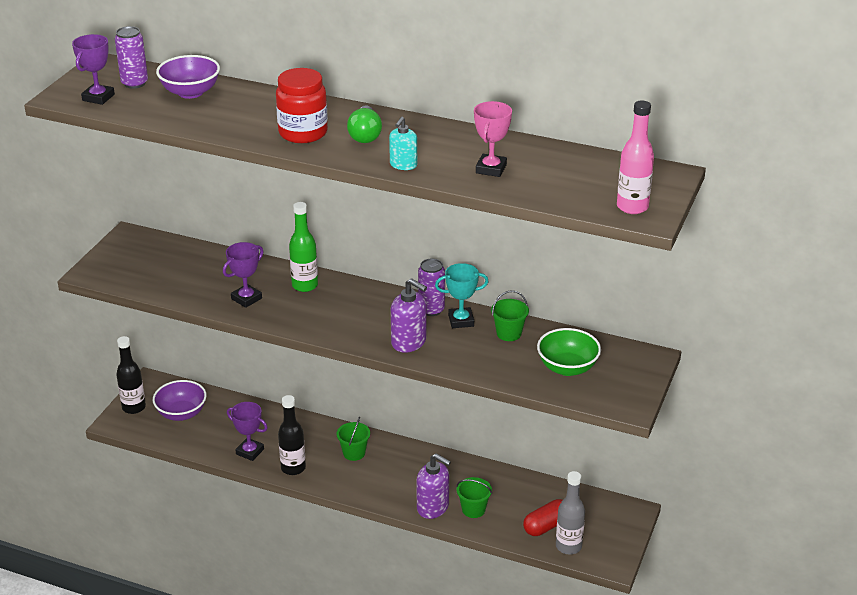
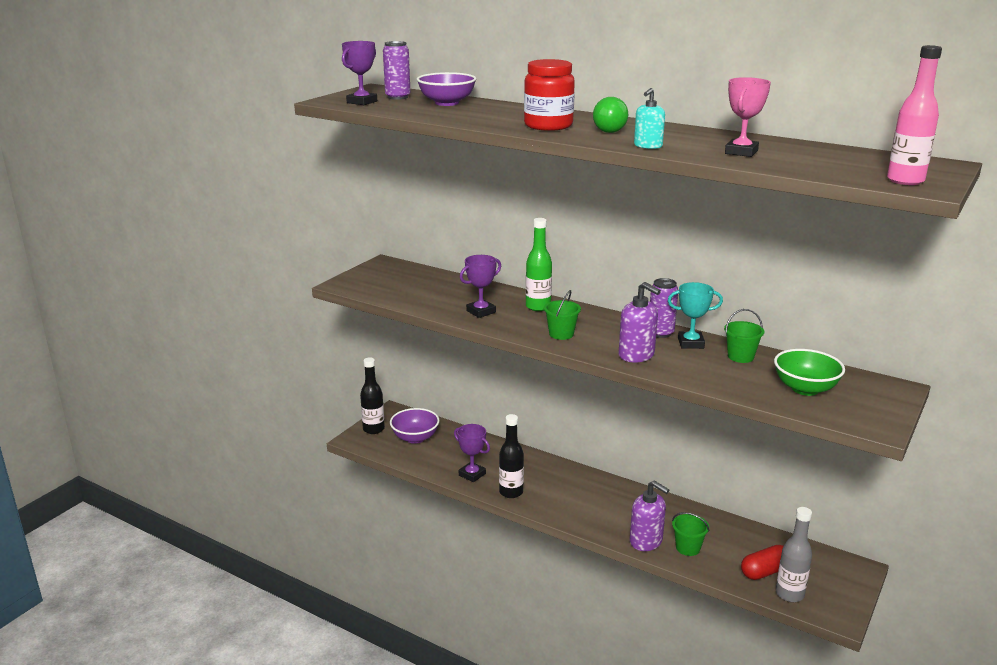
camera: 10 degrees right, 10 degrees down
green bucket [336,417,370,461] -> green bucket moved to [544,290,581,340]

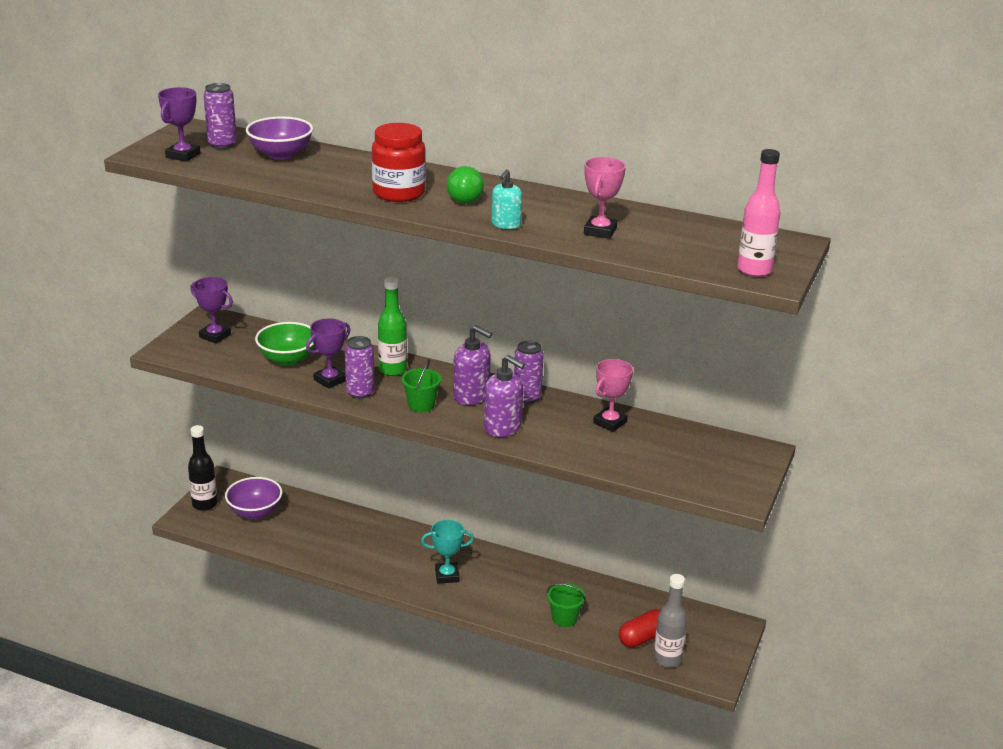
camera: 10 degrees left, 5 degrees up
purple trophy [454,424,490,482] -> purple trophy moved to [190,277,233,344]
black bottle [499,414,524,498] -> none
purple soap dispenser [630,480,669,551] -> purple soap dispenser moved to [453,325,492,405]
turquoise trophy [668,282,723,349] -> turquoise trophy moved to [421,520,474,583]
green bucket [724,309,764,363] -> pink trophy [593,359,633,432]
green bowl [774,349,845,396] -> green bowl moved to [255,322,315,366]
none -> purple can [345,336,374,399]

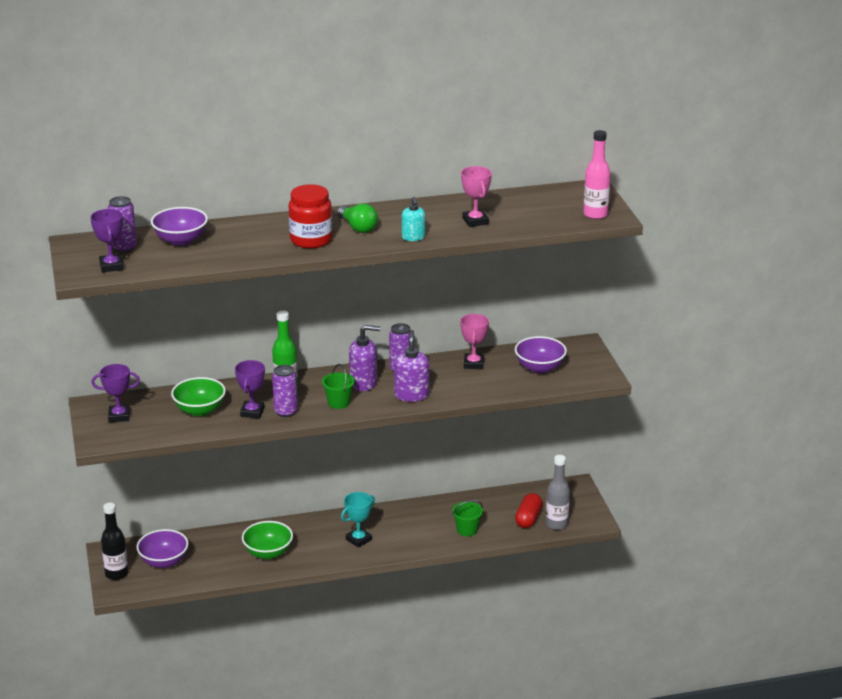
camera: 35 degrees left, 0 degrees up
purple soap dispenser [484,355,525,437] -> purple soap dispenser turned 90 degrees counterclockwise [394,330,429,402]
none -> green bowl [242,521,293,559]
none -> purple bowl [515,336,567,374]

